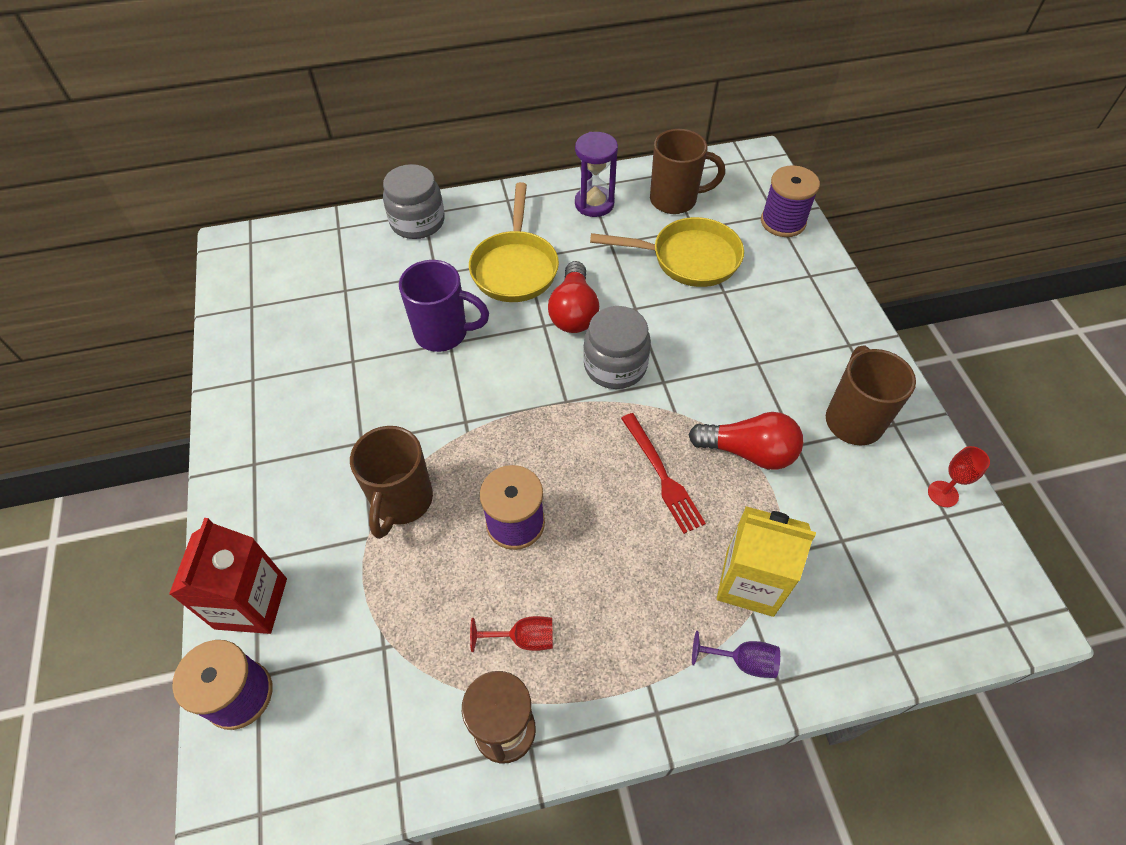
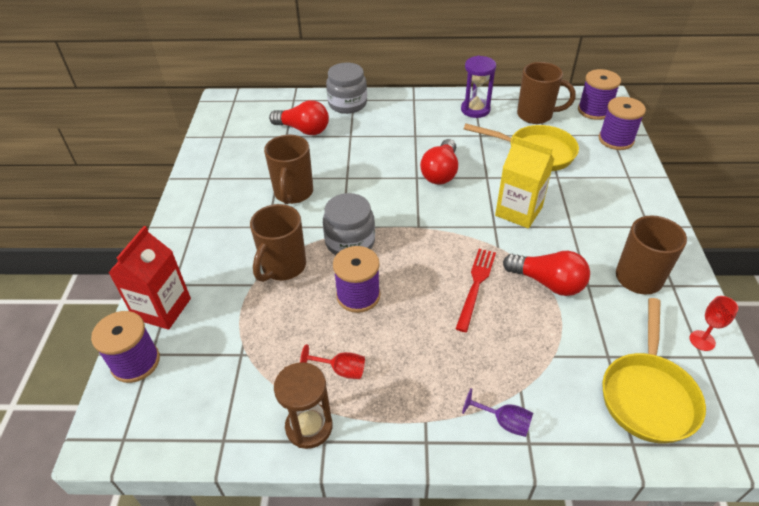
camera: 15 degrees right, 10 degrees down
purple mug [399,260,489,352] -> none
yellow pan [469,182,559,302] -> yellow pan moved to [602,298,706,444]
grey jar [583,306,651,389] -> grey jar moved to [323,193,375,255]
red fork [621,413,706,534] -> red fork turned 150 degrees counterclockwise [456,249,496,332]
yellow carton [717,506,816,617] -> yellow carton moved to [495,136,554,228]
none -> brown mug [264,135,313,204]
none -> red light bulb [269,100,329,135]
none -> purple spool [578,69,621,120]

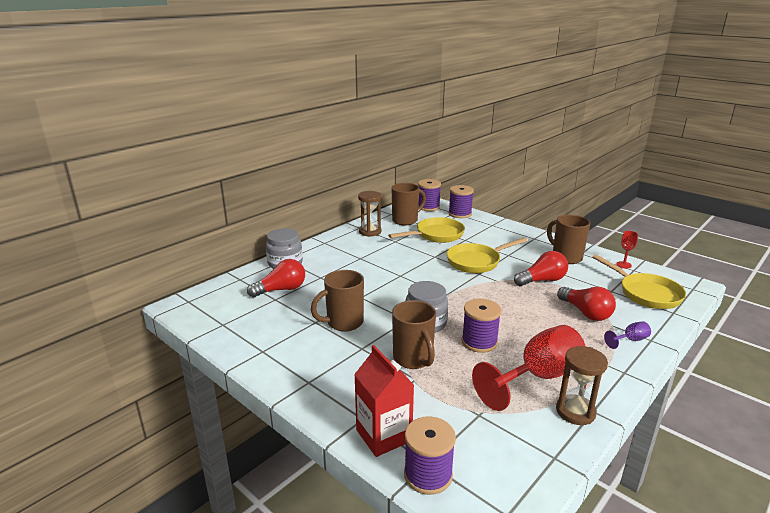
camera: 50 degrees left, 20 degrees down
brown mug [264,135,313,204] -> brown mug turned 105 degrees clockwise [311,270,364,332]
red goblet [300,344,365,379] -> red goblet [472,325,585,411], size x2.33
red light bulb [420,139,458,185] -> red light bulb moved to [557,287,616,321]
red fork [456,249,496,332] -> none
purple hourglass [461,56,496,118] -> brown hourglass [358,191,382,237]
yellow carton [495,136,554,228] -> yellow pan [447,237,527,273]

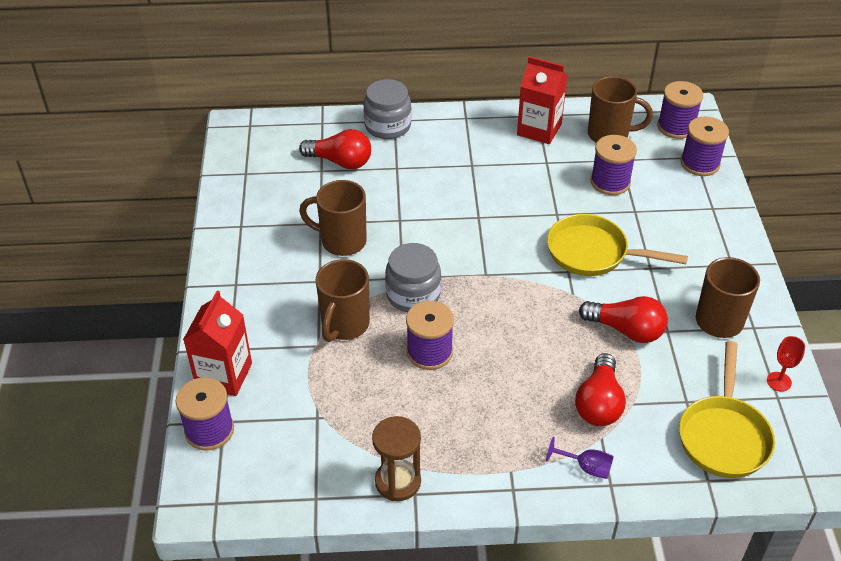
camera: 45 degrees right, 20 degrees up
brown hourglass [358,191,382,237] -> red carton [517,56,568,144]
yellow pan [388,217,465,243] -> purple spool [590,135,637,195]
red goblet [472,325,585,411] -> none

